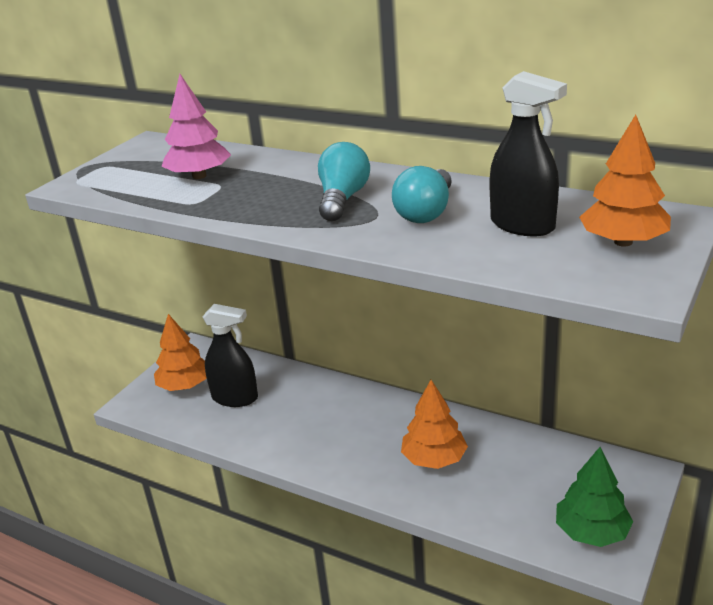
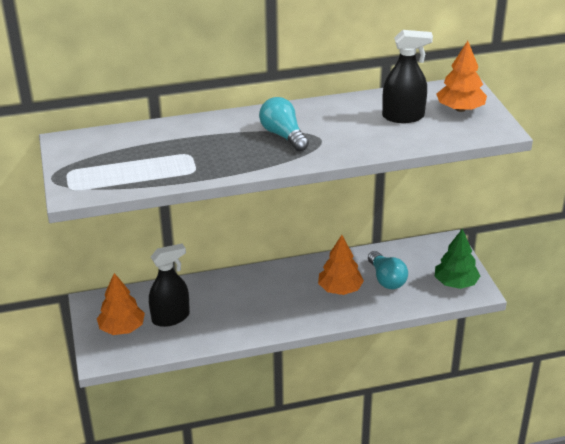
camera: 45 degrees left, 5 degrees up
pink tree [161,74,231,179] -> none
turquoise light bulb [392,166,452,223] -> turquoise light bulb moved to [368,251,408,289]

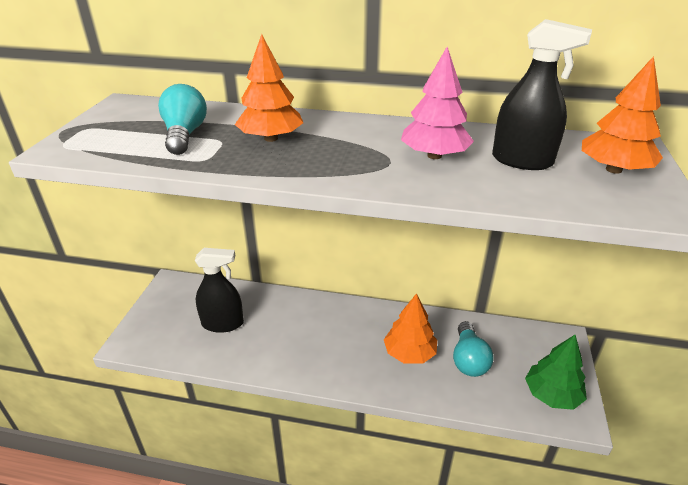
camera: 25 degrees right, 0 degrees up
orange tree [97,273,145,335] -> orange tree moved to [235,34,303,142]
turquoise light bulb [259,97,309,152] -> turquoise light bulb moved to [158,84,207,155]
none -> pink tree [401,47,474,159]

